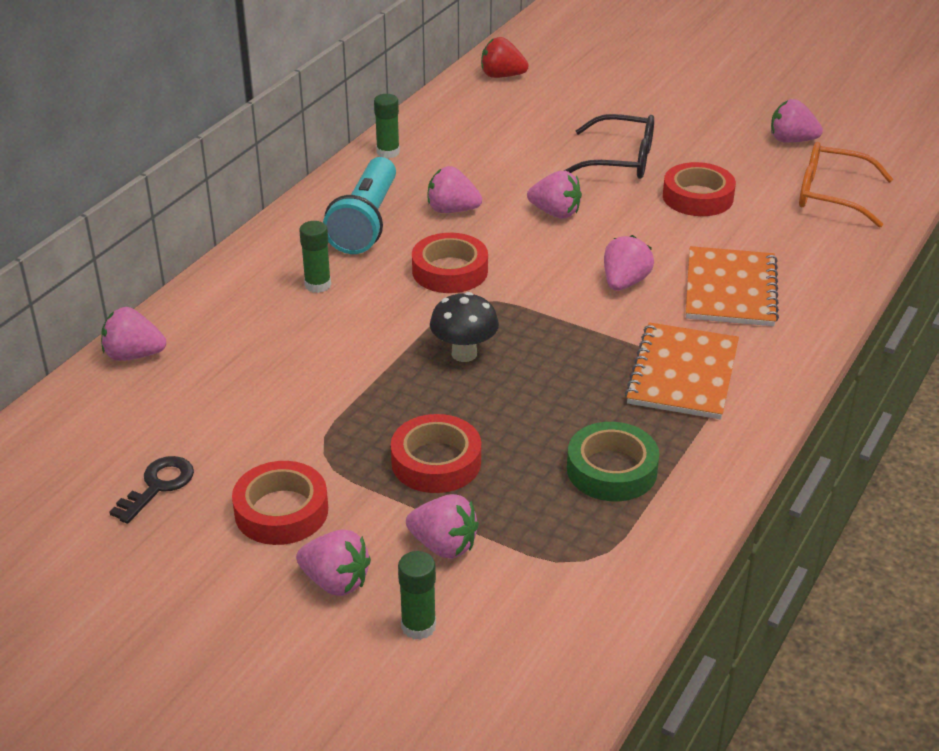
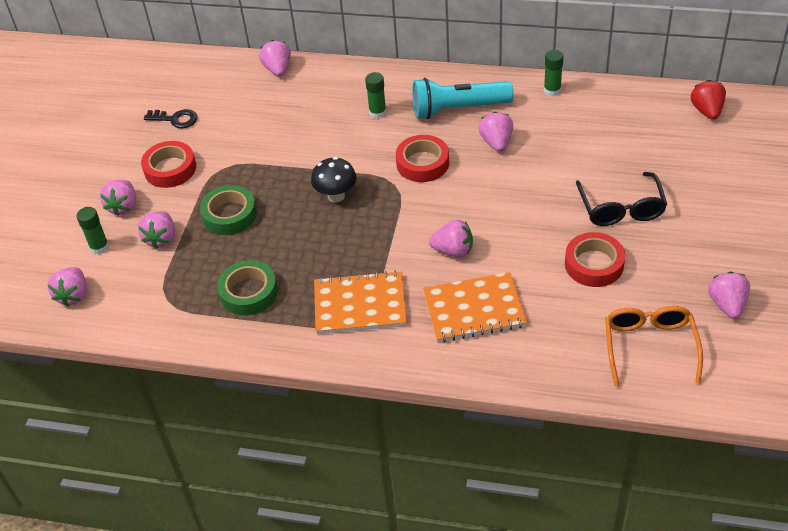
camera: 75 degrees right, 10 degrees up
red tape [391,414,481,493] -> green tape [200,185,257,235]
pink strawberry [527,171,582,218] -> pink strawberry moved to [48,267,87,307]

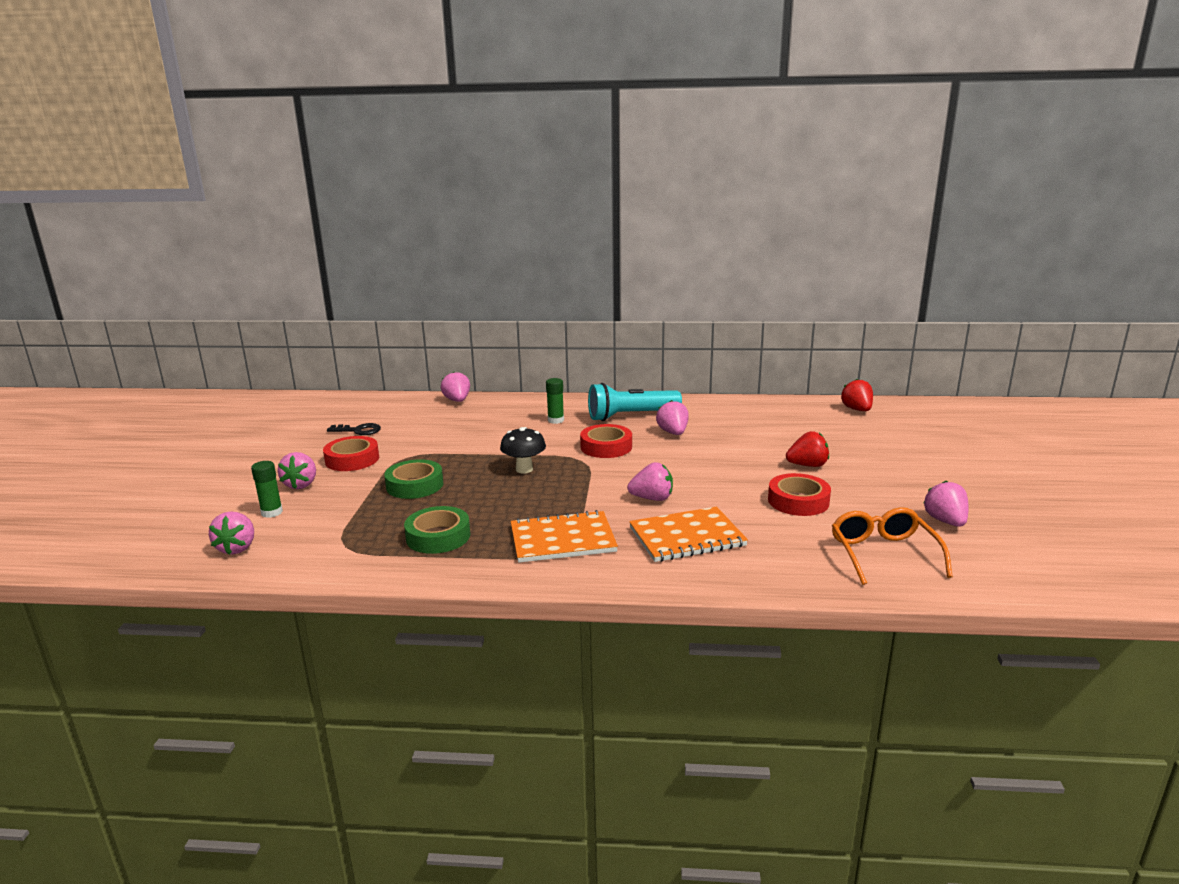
camera: 10 degrees left, 25 degrees down
pink strawberry [138,211,175,249] -> none
green glue stick [544,50,564,96] -> none
black glasses [576,172,667,226] -> red strawberry [786,431,829,467]

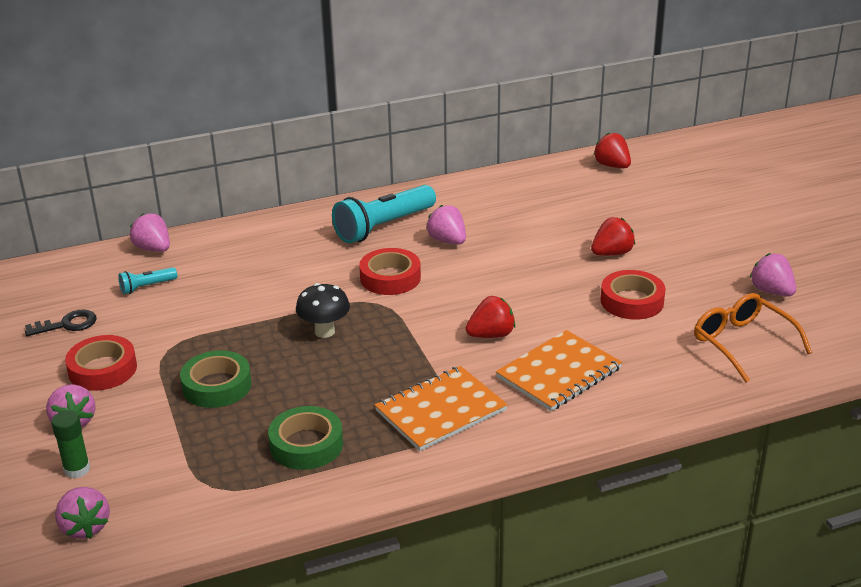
camera: 25 degrees left, 10 degrees up
green glue stick [546,378,564,424] -> none
pink strawberry [627,462,673,501] -> red strawberry [466,296,515,338]
none -> turquoise flashlight [118,267,177,294]

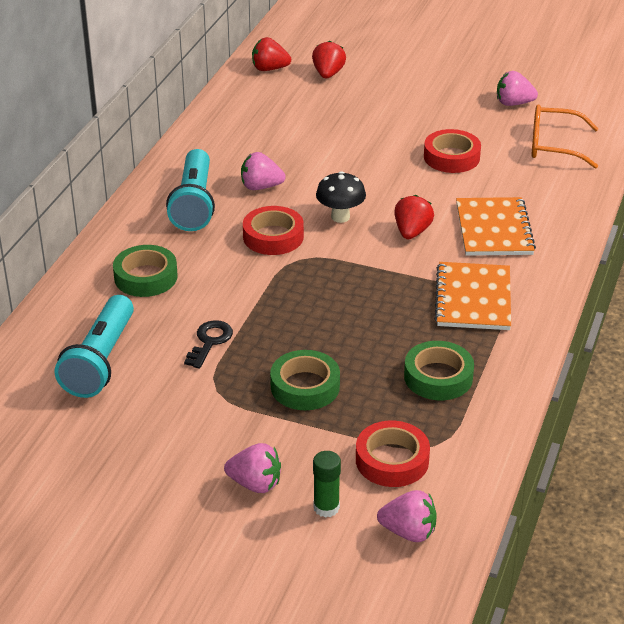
camera: 50 degrees left, 5 degrees up
black key [25,310,96,336] -> black key moved to [184,320,233,368]
red tape [65,335,137,391] -> red tape moved to [356,421,430,487]
turquoise flashlight [118,267,177,294] -> turquoise flashlight [55,295,134,398], size x2.10
pink strawberry [130,213,170,252] -> none
black mushroom [296,283,350,338] -> black mushroom moved to [316,171,366,223]
red strawberry [591,217,635,256] -> red strawberry moved to [312,41,346,79]
none -> green tape [113,245,178,297]

